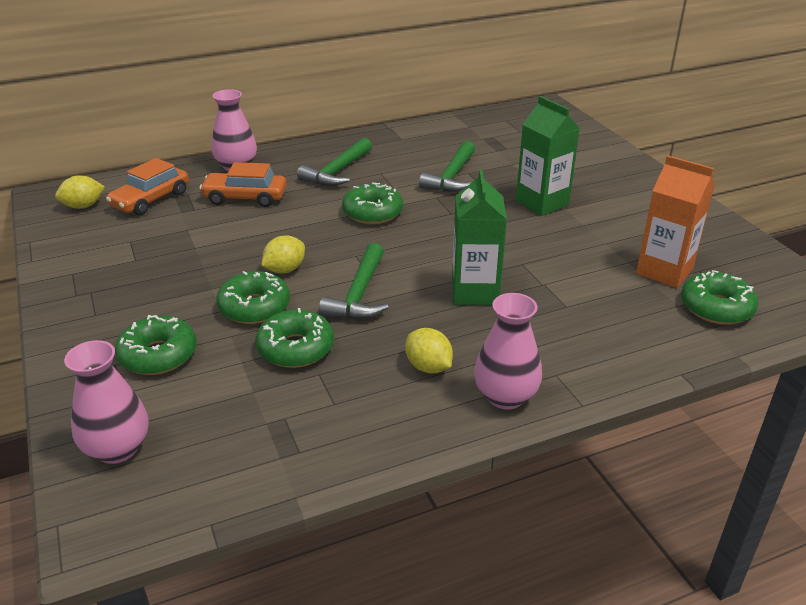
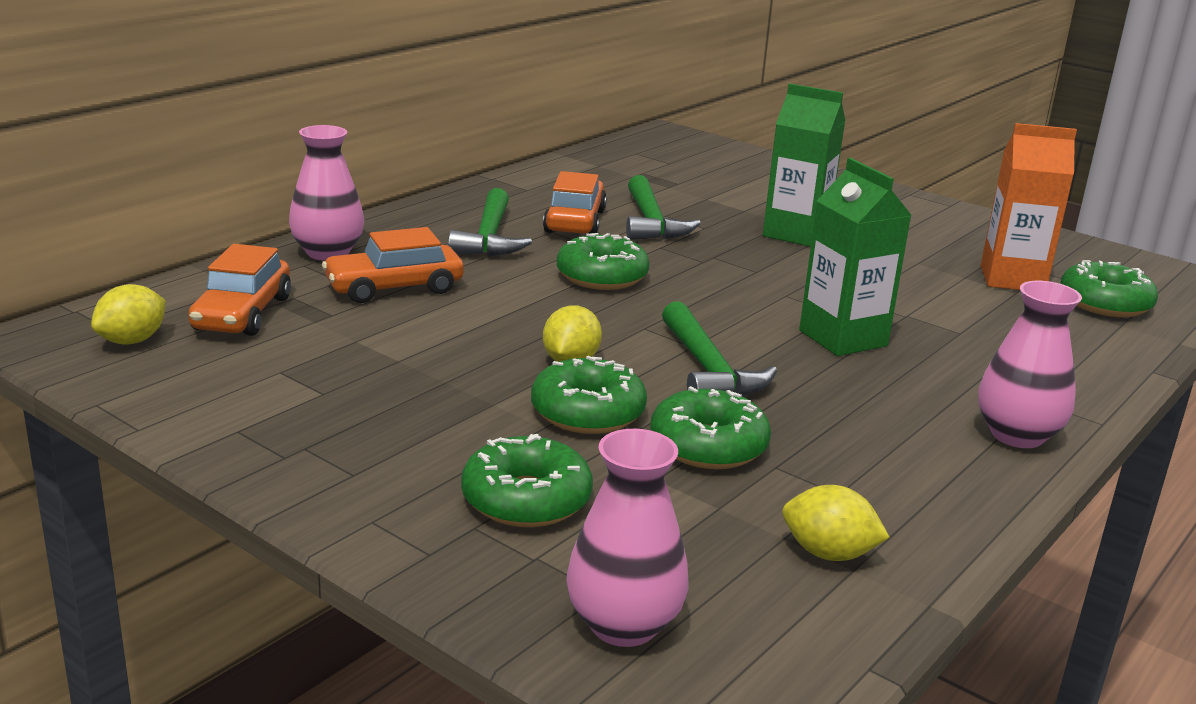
camera: 30 degrees left, 10 degrees down
yellow lemon [405,328,453,374] -> yellow lemon moved to [782,485,890,561]
none -> orange car [543,171,607,234]

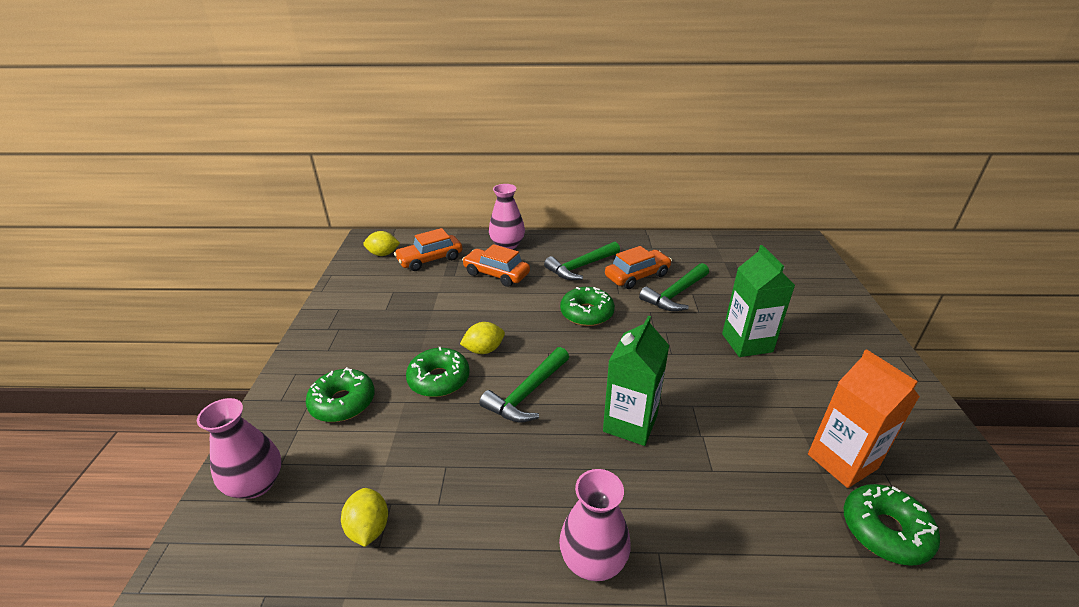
camera: 55 degrees right, 10 degrees up
green donut [650,386,771,469] -> none

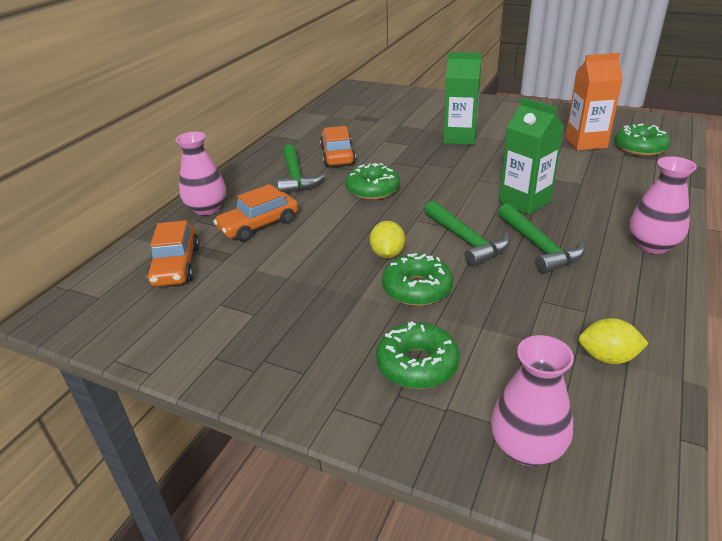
camera: 65 degrees left, 0 degrees up
yellow lemon [363,231,400,256] -> none
green hammer [639,263,709,311] -> green hammer moved to [498,203,585,274]

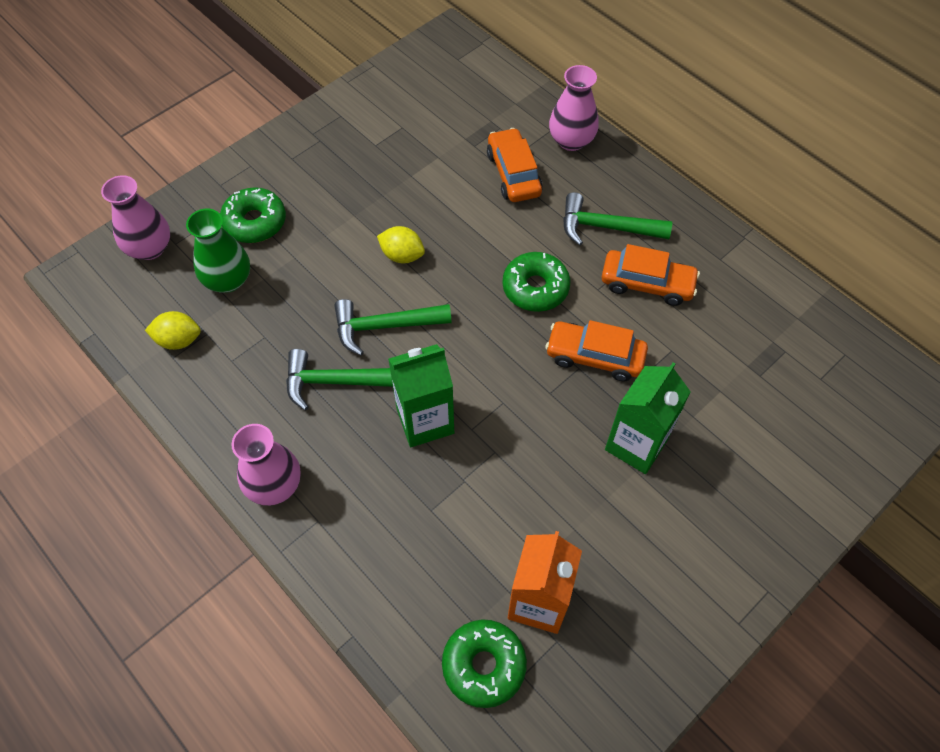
camera: 110 degrees right, 25 degrees up
orange car [147,220,200,287] -> orange car moved to [545,320,648,381]
green donut [382,253,453,306] -> none
yellow lemon [579,318,649,364] -> yellow lemon turned 60 degrees clockwise [145,311,201,350]
none -> green vase [186,209,250,293]

